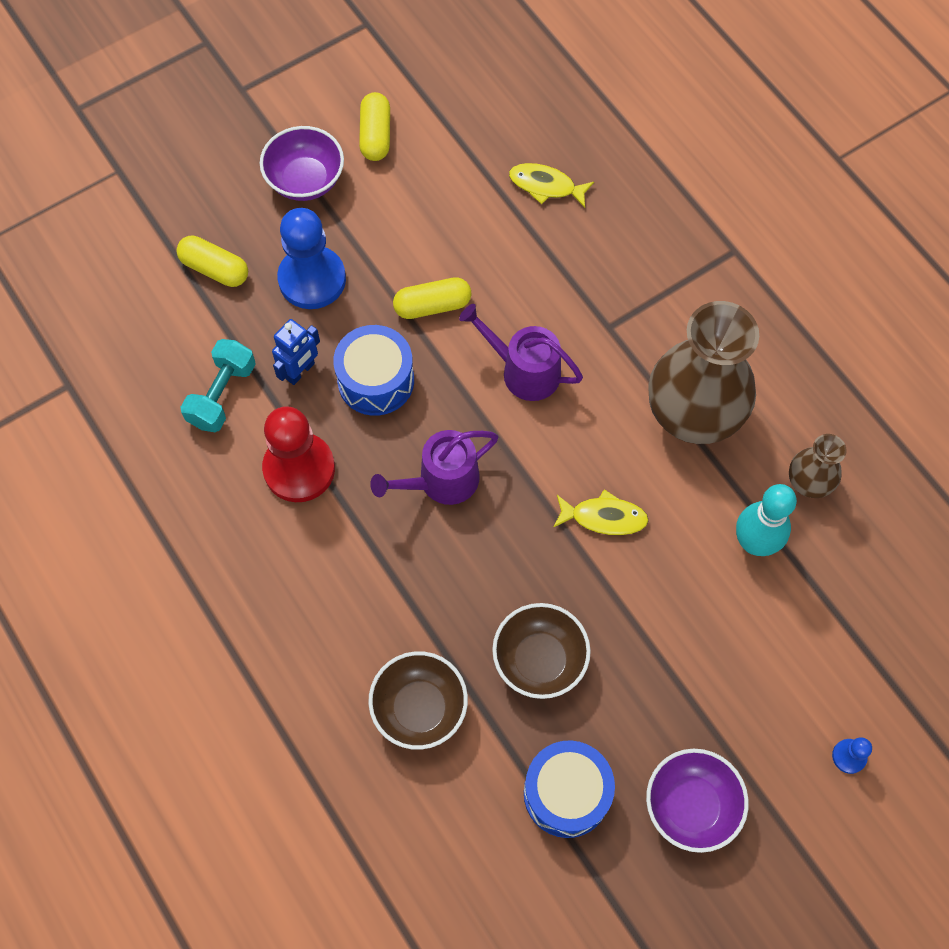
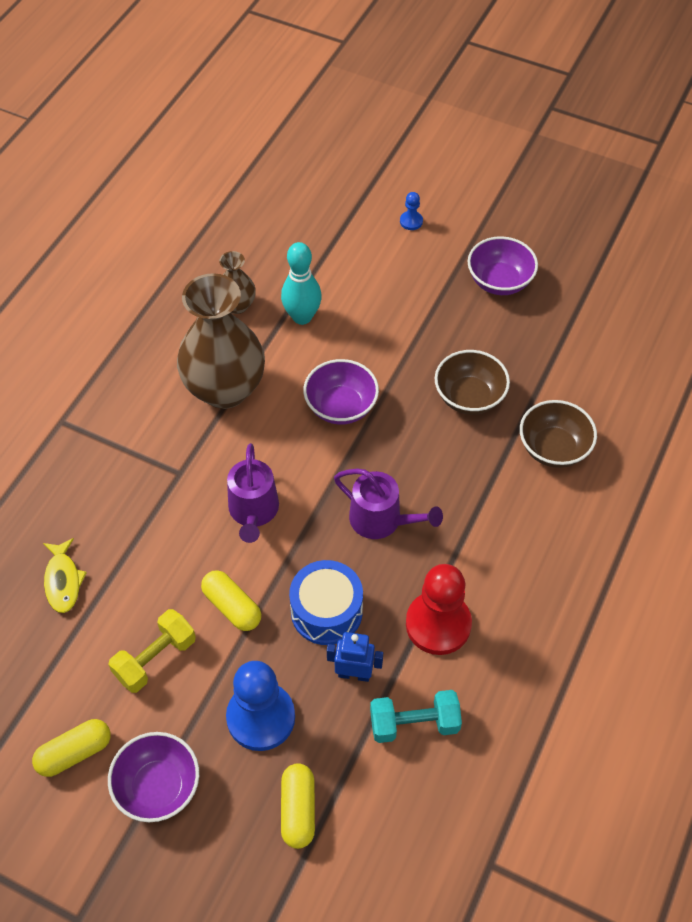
camera: 120 degrees left, 10 degrees down
blue drum [524,740,615,838] -> none
yellow fish [553,489,649,535] -> purple bowl [303,359,379,425]
none -> yellow dumbbell [108,609,196,693]

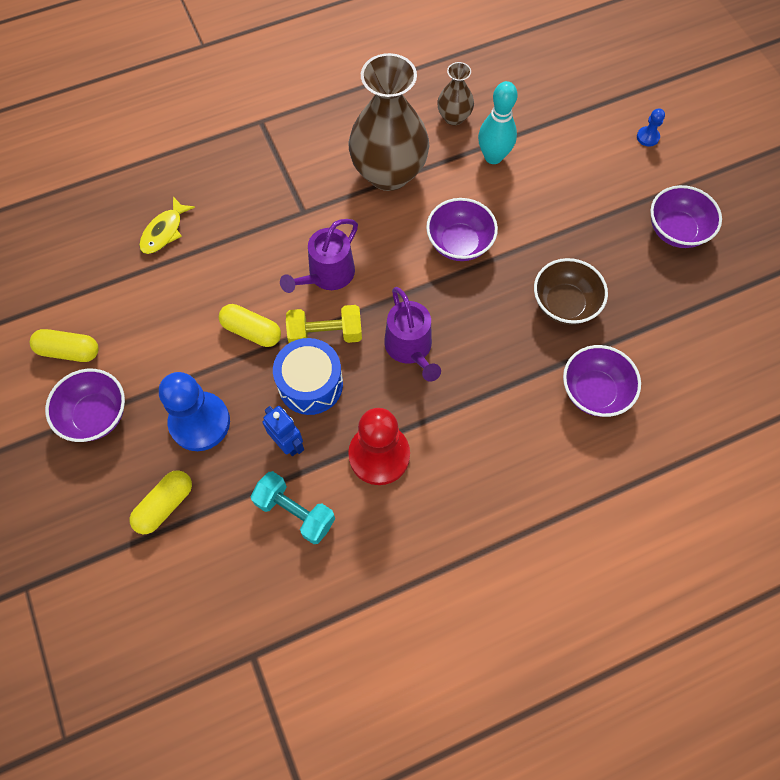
camera: 40 degrees right, 10 degrees up
yellow dumbbell [108,609,196,693] -> yellow dumbbell moved to [286,305,362,343]
yellow capsule [201,570,261,631] -> yellow capsule turned 60 degrees counterclockwise [219,304,281,347]
brown bowl [520,400,597,468] -> purple bowl [563,345,641,417]

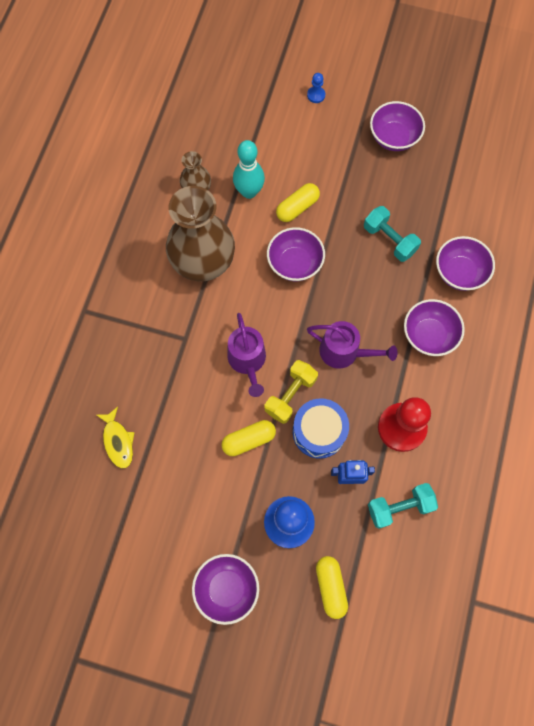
camera: 50 degrees left, 5 degrees up
yellow capsule [30,329,99,362] -> yellow capsule moved to [276,183,320,222]
brown bowl [534,258,608,325] -> turquoise dumbbell [364,206,421,262]
none -> purple bowl [404,299,465,356]

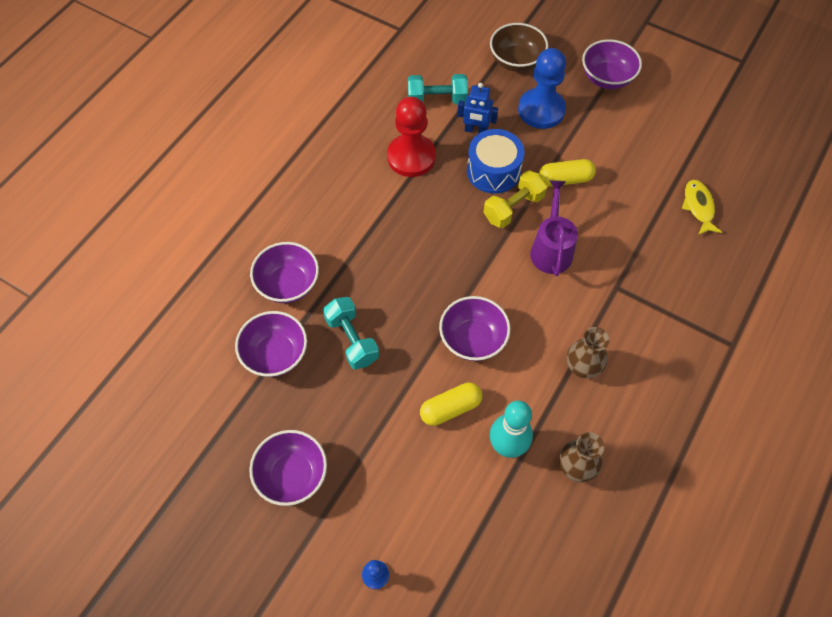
camera: 165 degrees left, 10 degrees down
brown vase [166,186,235,281] -> brown vase [567,327,610,378], size x0.48
purple watering can [307,321,398,369] -> none
yellow capsule [316,556,348,619] -> brown bowl [490,23,548,72]
purple bowl [404,299,465,356] -> purple bowl moved to [235,311,307,377]

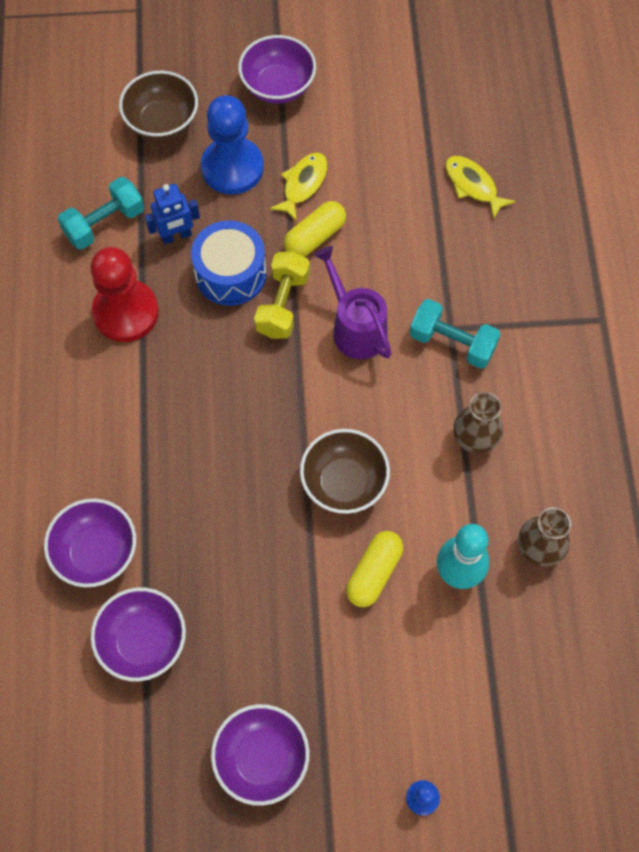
camera: 35 degrees left, 5 degrees up
turquoise dumbbell [323,297,379,369] -> turquoise dumbbell moved to [410,299,501,369]
purple bowl [439,296,510,361] -> brown bowl [300,429,390,514]
none -> yellow fish [270,153,327,222]

